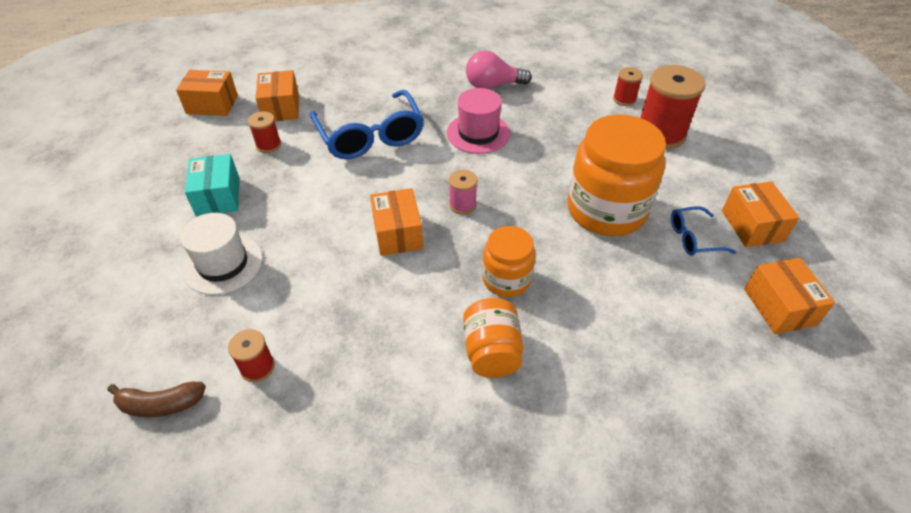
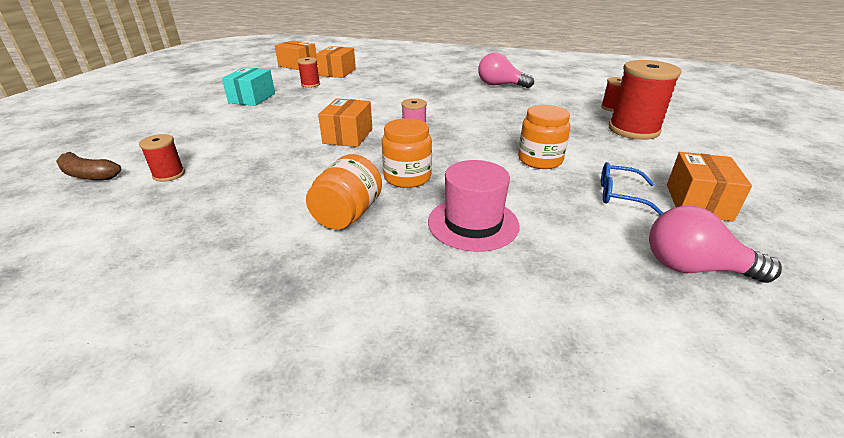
camera: 25 degrees right, 15 degrees down
white hat [180,213,263,295] -> none
blue glasses [310,90,424,159] -> none
pink hat [447,88,510,154] -> pink hat moved to [428,160,520,252]
orange jar [567,114,666,236] -> orange jar [518,105,570,169], size x0.56
orange box [744,258,835,334] -> pink light bulb [649,206,782,283]

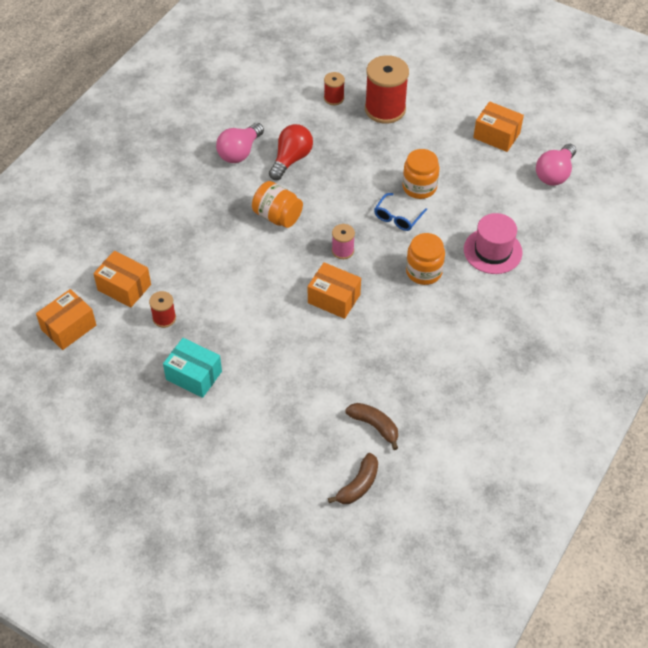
camera: 75 degrees left, 20 degrees up
red spool [139,134,185,182] -> brown banana [345,403,398,450]
orange jar [306,154,382,229] -> orange jar moved to [252,181,303,228]
blue glasses [601,162,663,215] -> blue glasses moved to [374,193,427,231]
none -> red light bulb [269,124,313,180]

